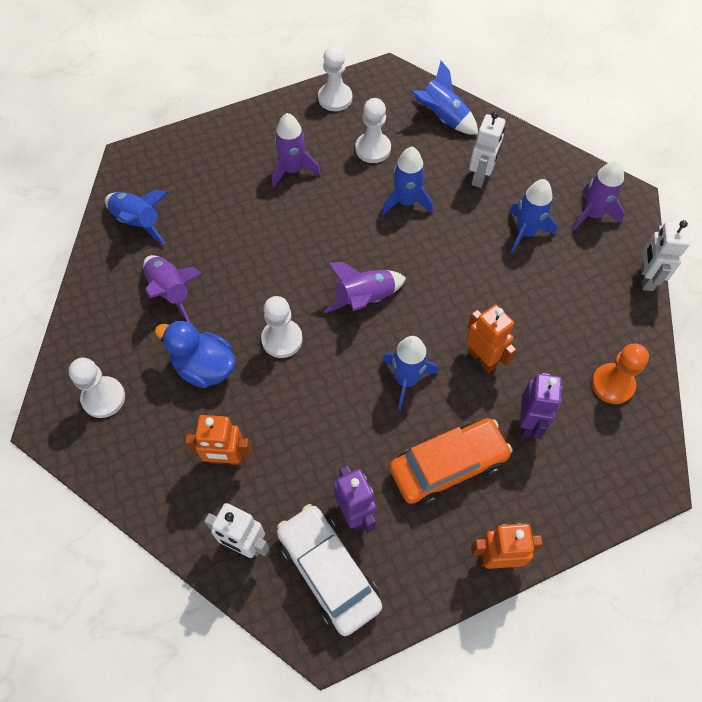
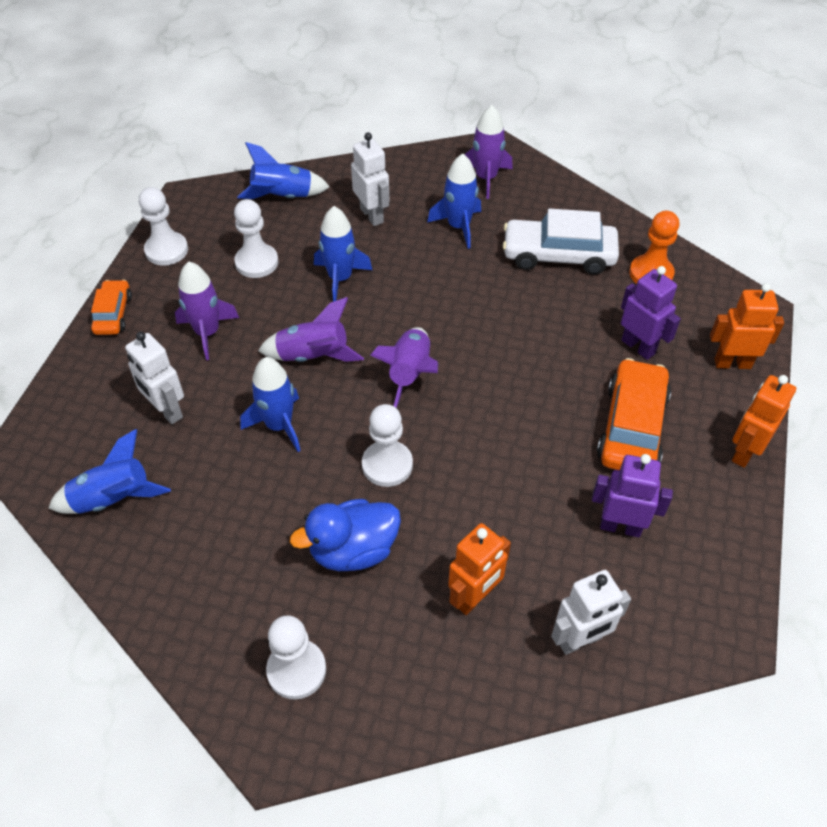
camera: 50 degrees left, 10 degrees down
purple rocket [143,255,203,322] -> purple rocket moved to [258,297,364,362]
white car [277,504,382,636] -> white car moved to [503,209,619,275]
blue rocket [382,336,438,410] -> blue rocket moved to [240,357,301,452]
orange robot [466,305,517,373] -> orange robot moved to [710,283,784,369]
white robot [641,220,690,291] -> white robot moved to [125,332,184,424]
none -> orange car [91,280,132,335]

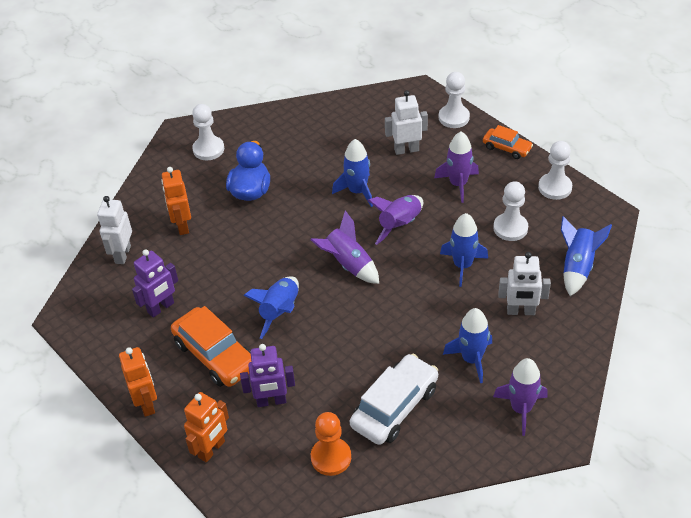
camera: 125 degrees right, 5 degrees down
blue rocket [48,429,171,514] -> blue rocket moved to [243,276,299,339]
white pawn [362,404,413,487] -> white pawn moved to [439,72,470,128]

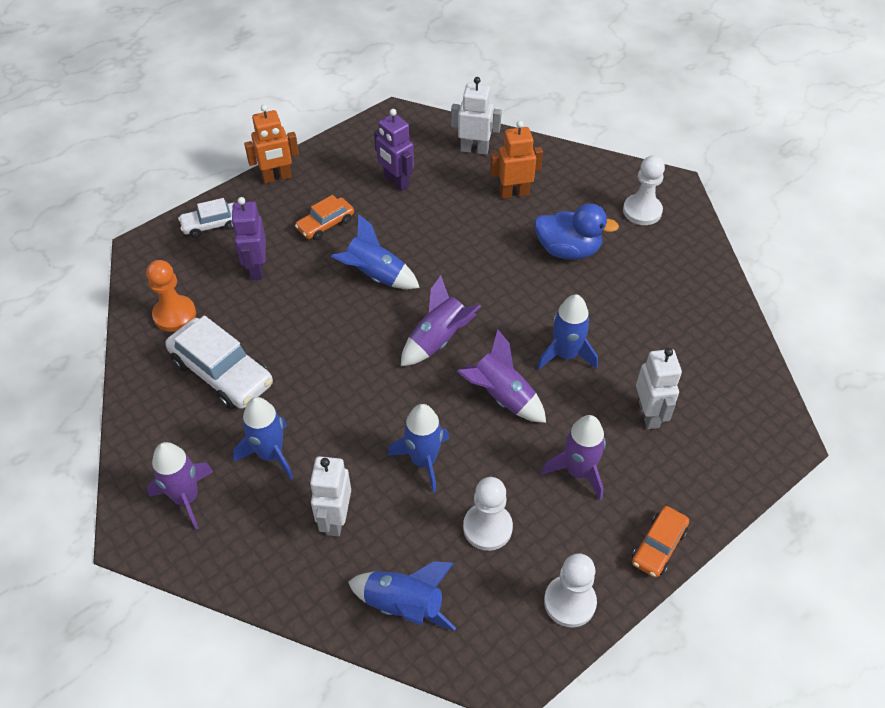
camera: 90 degrees right, 5 degrees up
orange car [171,306,251,387] -> orange car [295,195,354,240], size x0.57
orange robot [184,392,229,463] -> white car [178,198,234,238]
white pawn [439,72,470,128] -> none

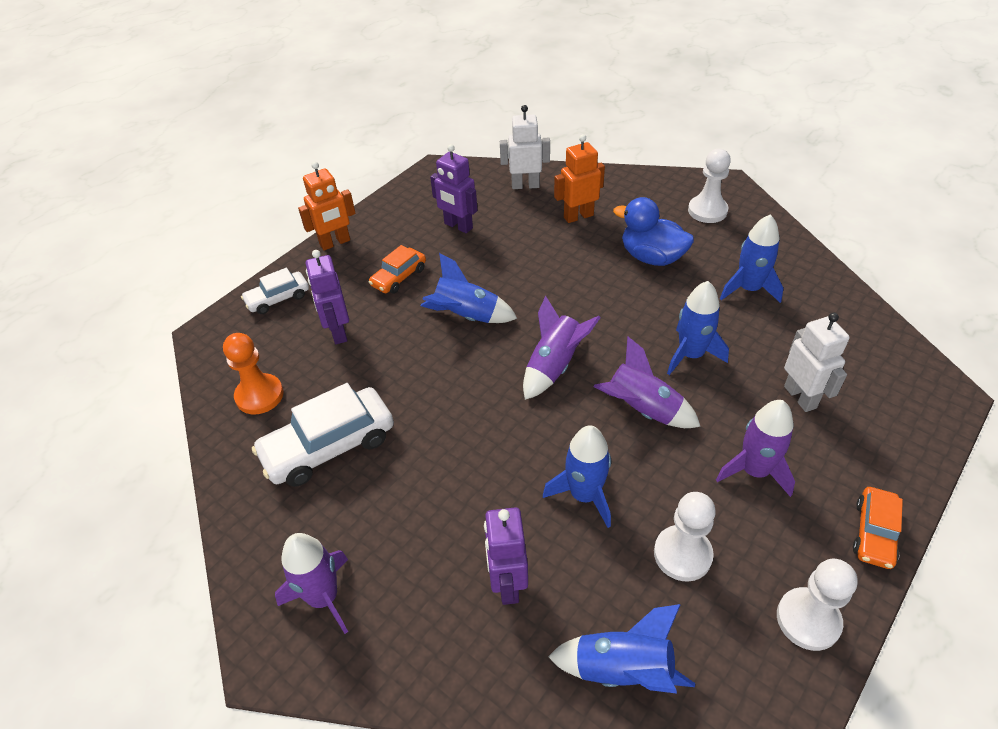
camera: 10 degrees left, 5 degrees down
white car [165,316,273,409] -> white car turned 120 degrees clockwise [252,383,394,487]
blue rocket [233,397,293,479] -> blue rocket moved to [720,214,783,303]
white robot [310,456,351,536] -> purple robot [484,507,528,605]
blue duck [534,203,619,260] -> blue duck turned 150 degrees counterclockwise [613,197,694,266]

